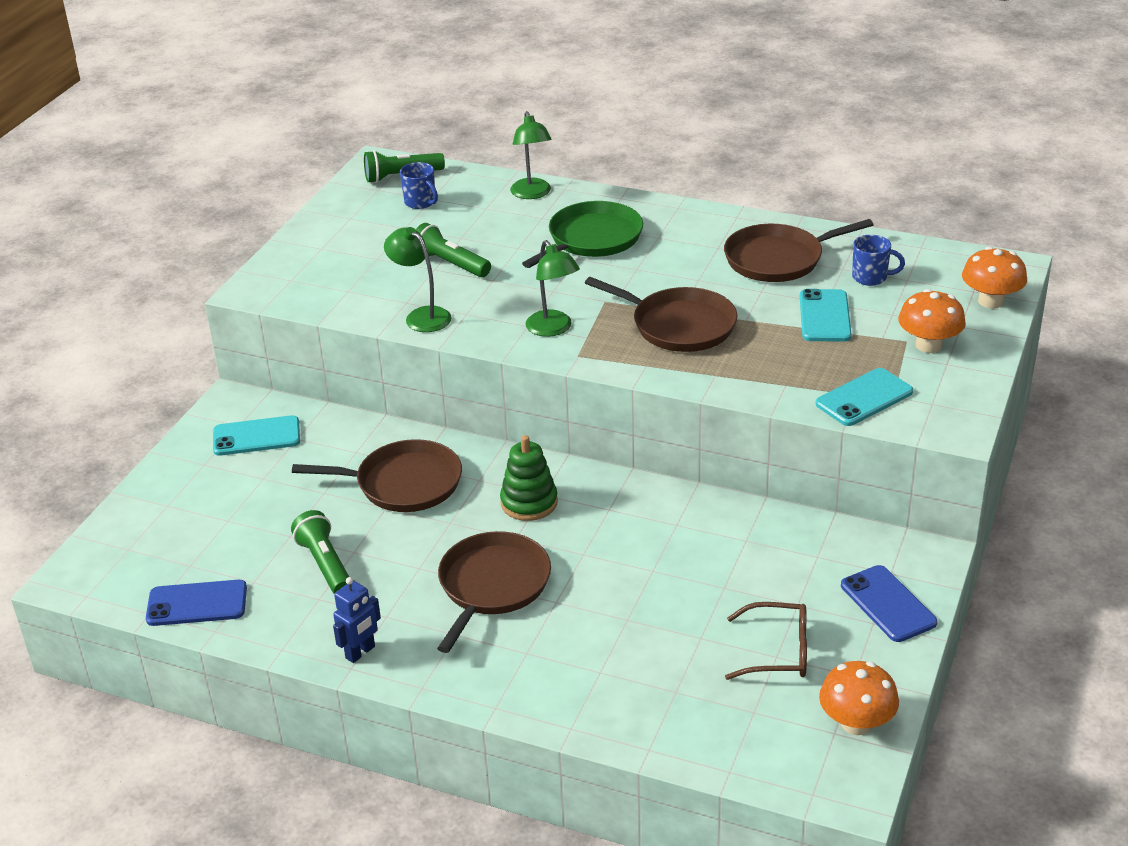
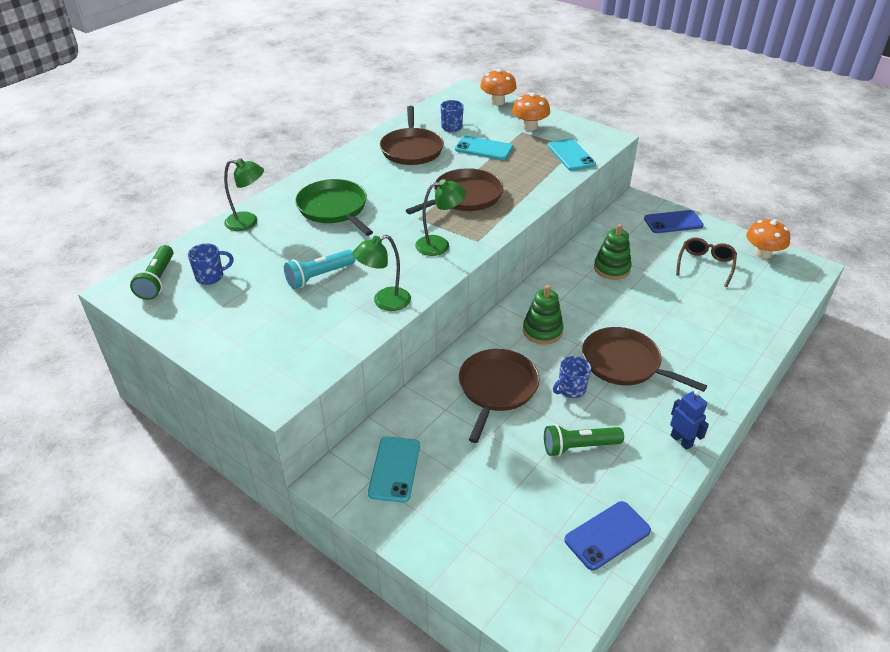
camera: 75 degrees left, 5 degrees up
blue phone [146,580,247,626] -> blue phone turned 45 degrees clockwise [564,501,651,570]
green flashlight [416,223,491,277] -> turquoise flashlight [284,250,356,289]
none -> blue mug [553,356,591,398]
none -> green stacking toy [594,224,632,280]

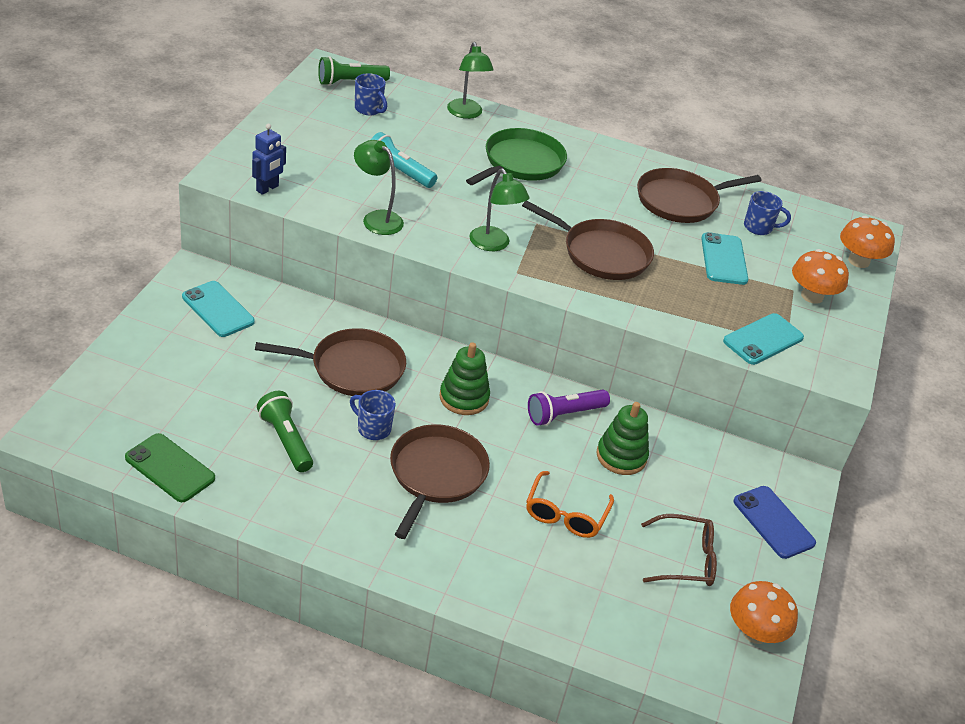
camera: 65 degrees right, 0 degrees up
turquoise phone [368,437,420,503] -> turquoise phone turned 60 degrees clockwise [182,281,255,337]
blue phone [564,501,651,570] -> green phone [125,433,215,502]
blue robot [670,390,709,450] -> blue robot moved to [252,124,286,195]
none -> orange glasses [526,471,614,538]
none -> purple flashlight [528,390,610,426]

